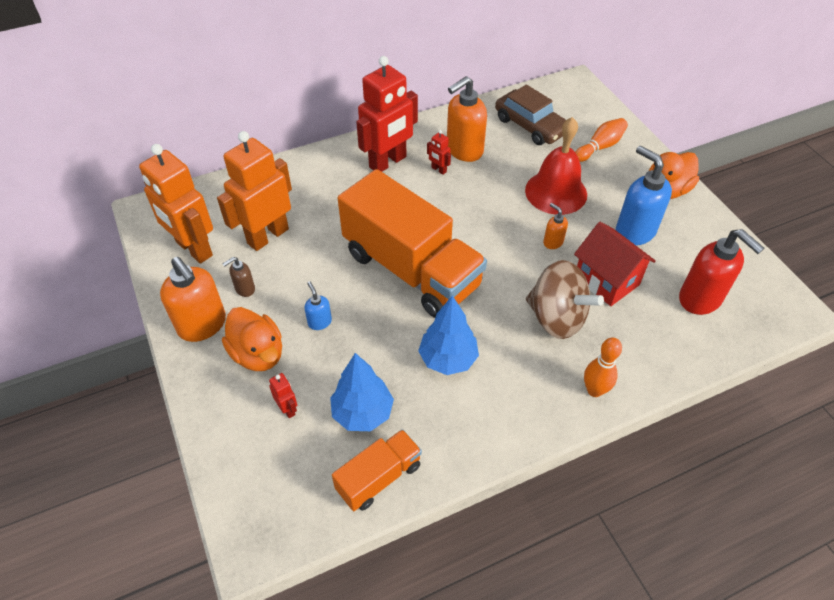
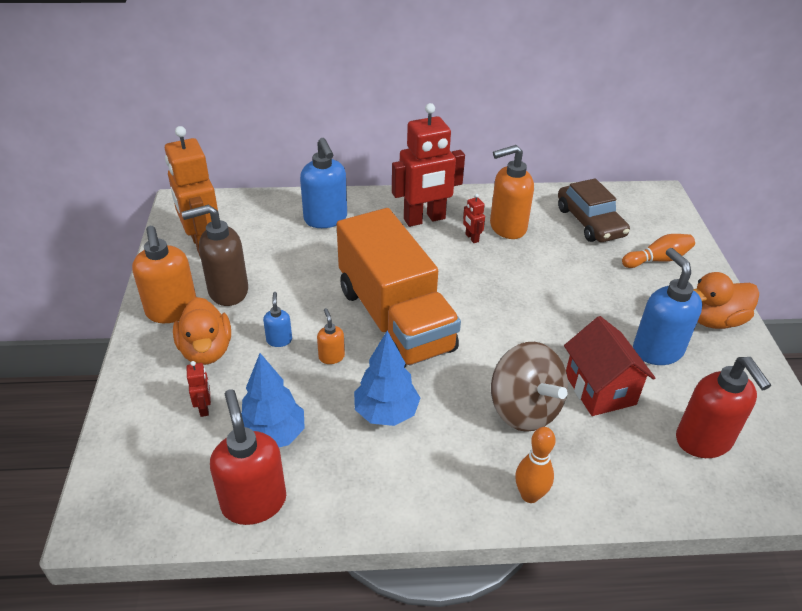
camera: 20 degrees right, 10 degrees down
orange robot [217,131,292,251] -> none
brown soap dispenser [223,257,255,297] -> brown soap dispenser [181,205,248,306], size x2.06
orange truck [332,429,422,511] -> red soap dispenser [210,389,286,525]
red bell [525,117,587,215] -> none
orange soap dispenser [543,203,568,249] -> orange soap dispenser moved to [317,308,345,364]
none -> blue soap dispenser [300,138,347,228]

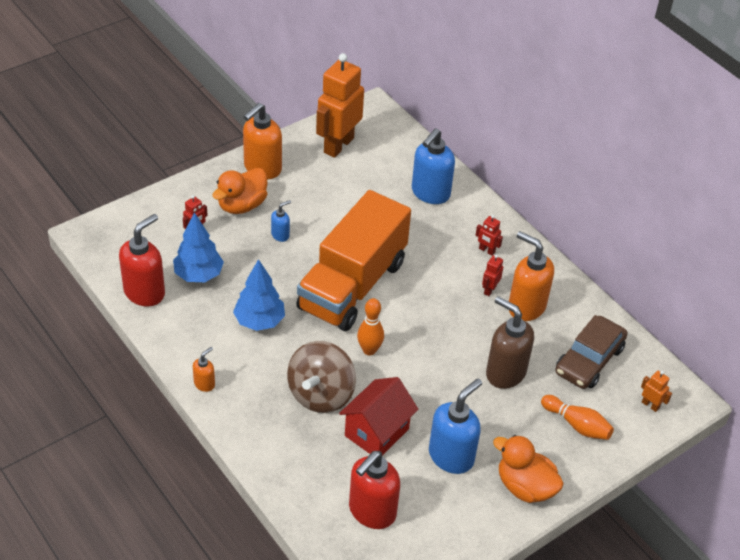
camera: 55 degrees right, 5 degrees up
brown soap dispenser [181,205,248,306] -> brown soap dispenser moved to [486,296,534,389]
orange soap dispenser [317,308,345,364] -> orange soap dispenser moved to [193,347,215,392]
red robot [392,103,465,227] -> red robot [475,215,503,256], size x0.41
orange bowling pin [515,427,556,503] -> orange bowling pin moved to [357,298,384,356]
none -> orange robot [641,371,672,412]

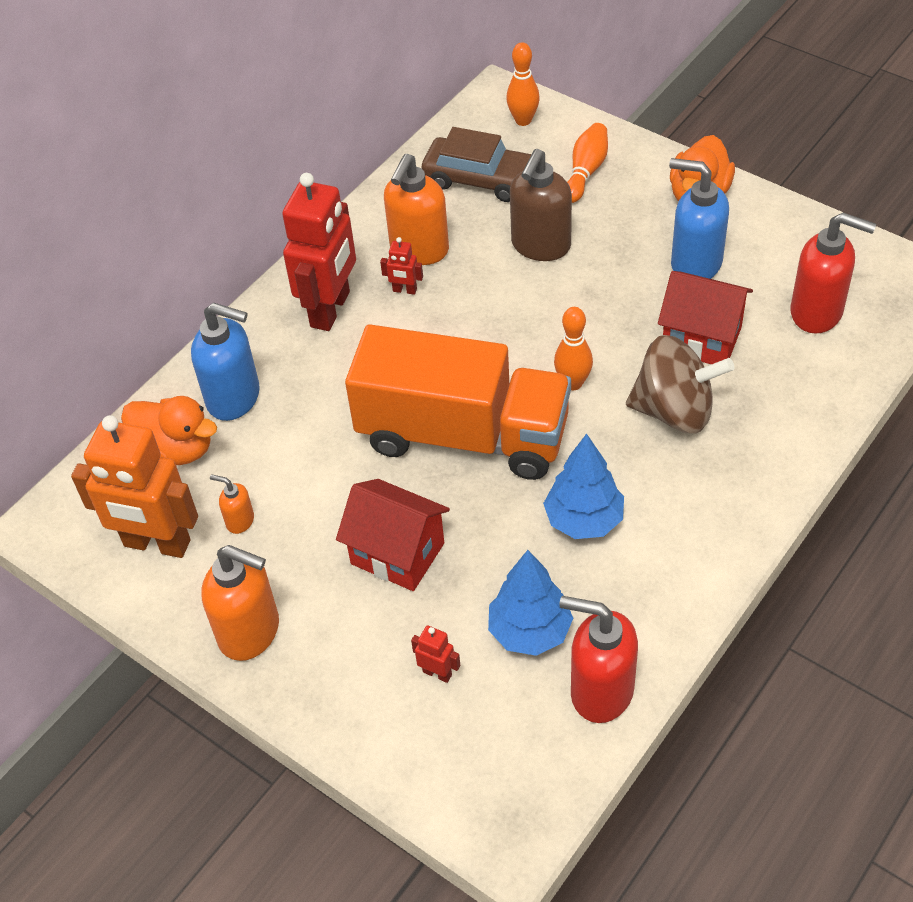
camera: 100 degrees left, 5 degrees up
orange soap dispenser [193,347,215,392] -> orange soap dispenser moved to [210,474,254,534]
orange duck [212,168,268,214] -> orange duck moved to [121,396,217,465]
blue soap dispenser [271,200,291,242] -> red house [336,479,450,591]
red robot [475,215,503,256] -> red robot [282,173,356,331], size x2.44
orange robot [641,371,672,412] -> orange bowling pin [506,42,540,126]

